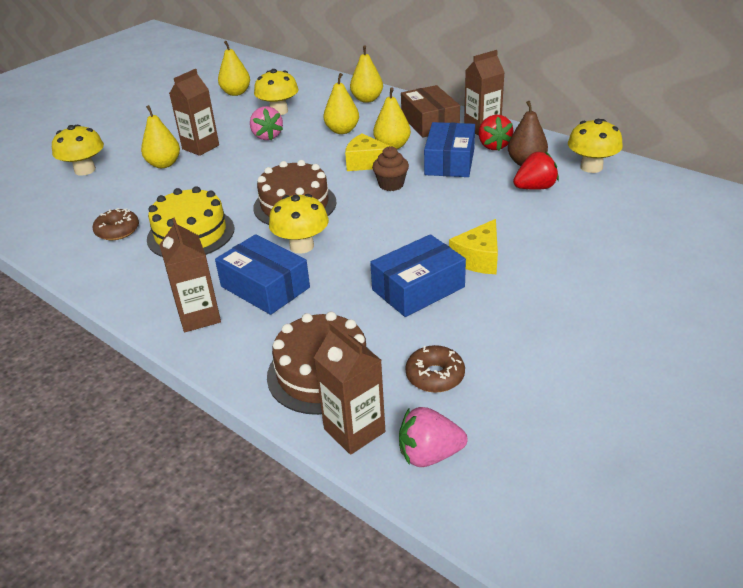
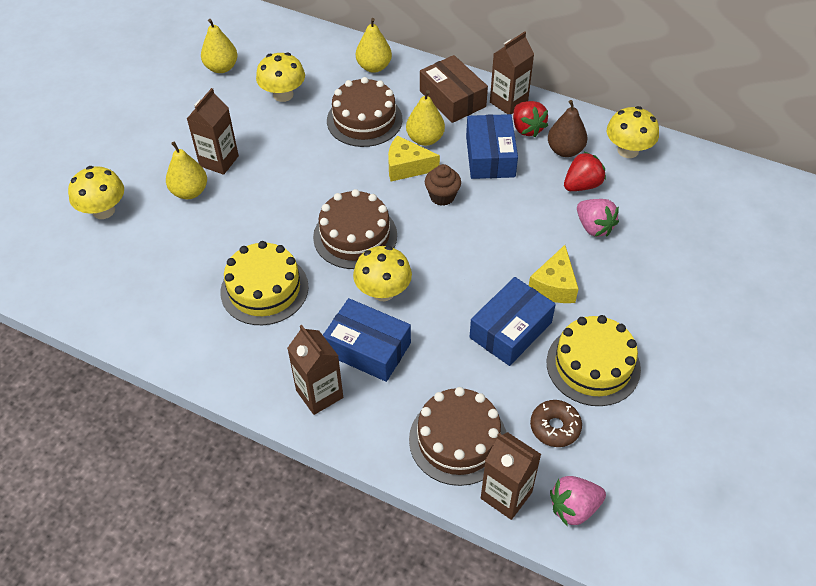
camera: 15 degrees left, 15 degrees up
brown donut [93,208,139,240] -> none
pink strawberry [250,106,283,140] -> pink strawberry moved to [577,199,619,237]
yellow pear [324,73,359,134] -> brown cake [327,77,402,147]
none -> yellow cake [546,315,641,406]

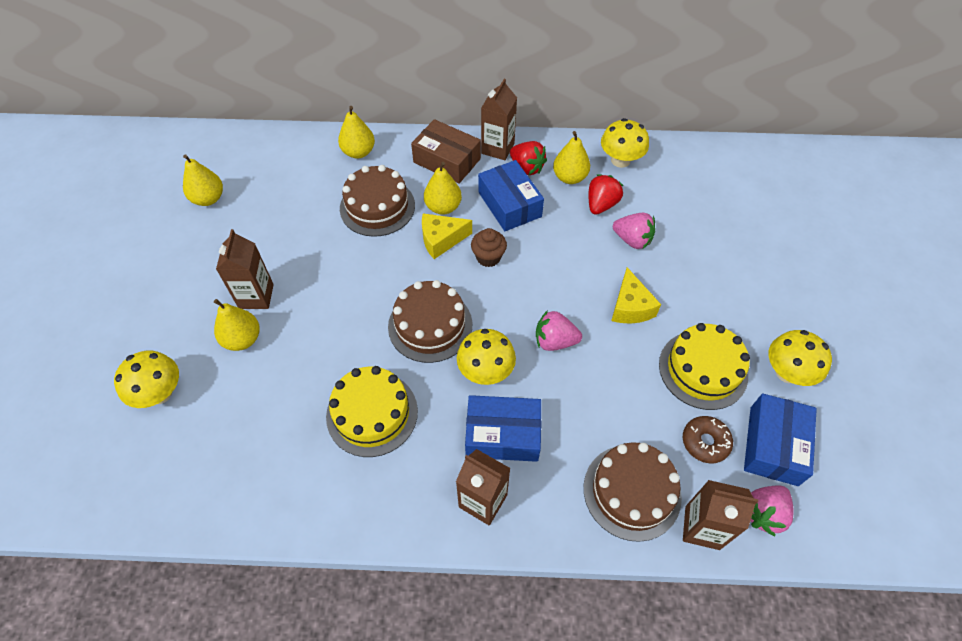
camera: 25 degrees left, 5 degrees up
yellow mushroom [256,53,305,102] -> yellow mushroom moved to [769,330,832,386]
blue box [470,277,556,366] -> blue box moved to [744,393,817,486]
brown pear [548,100,587,157] -> yellow pear [553,131,590,184]
none -> pink strawberry [536,310,582,351]

